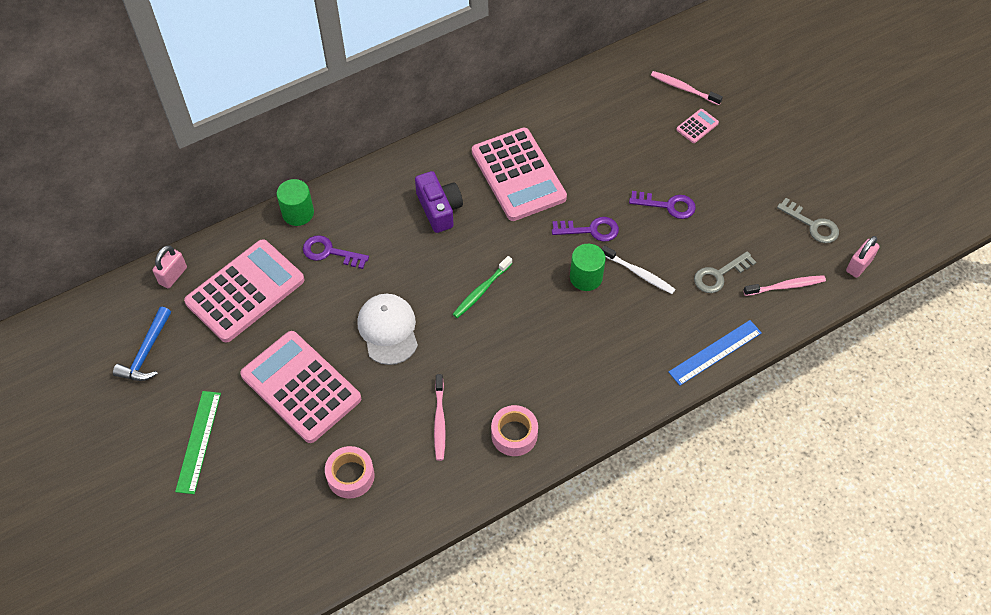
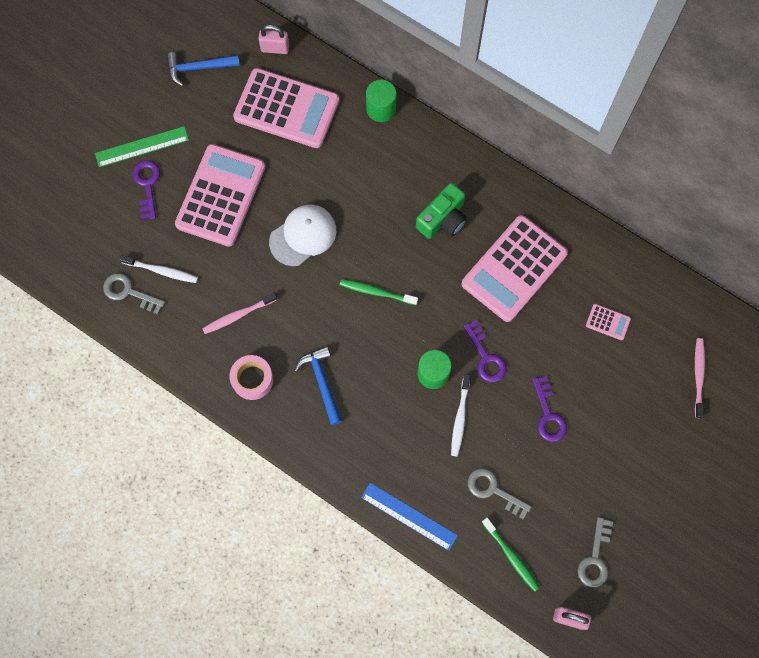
camera: 65 degrees right, 15 degrees up
purple key [303,235,369,269] -> purple key moved to [132,161,160,220]
pink tape [325,446,375,499] -> white toothbrush [120,255,198,283]
purple camera [415,171,463,233] -> green camera [416,183,467,239]
pink calculator [676,109,719,143] -> pink calculator moved to [586,304,631,340]
pink toothbrush [743,275,826,296] -> green toothbrush [482,518,540,592]
none -> grey key [103,273,165,315]
none -> blue hammer [294,346,342,425]

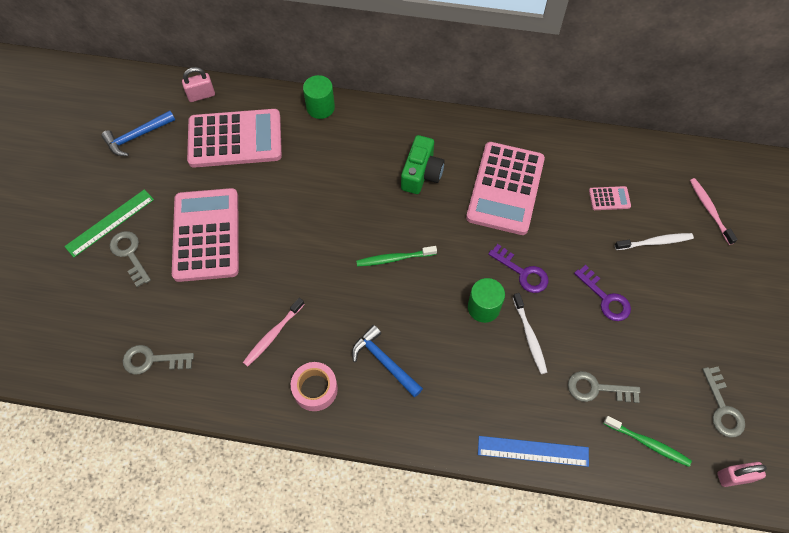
camera: 25 degrees left, 10 degrees down
white toothbrush [120,255,198,283] -> white toothbrush moved to [615,233,694,250]
purple key [132,161,160,220] -> grey key [110,231,151,287]
white cap [269,205,336,266] -> none

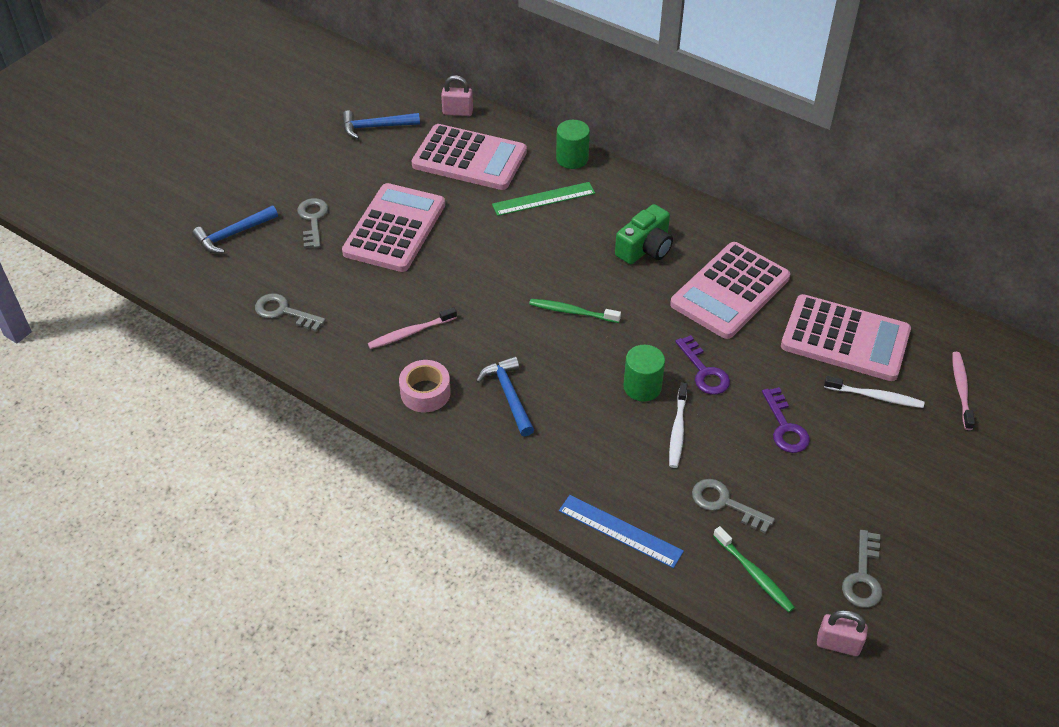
camera: 25 degrees right, 15 degrees down
green ruler [64,189,154,257] -> green ruler moved to [492,182,595,216]
pink calculator [589,186,631,210] -> pink calculator [781,294,911,381], size x2.49
none -> blue hammer [192,206,278,253]

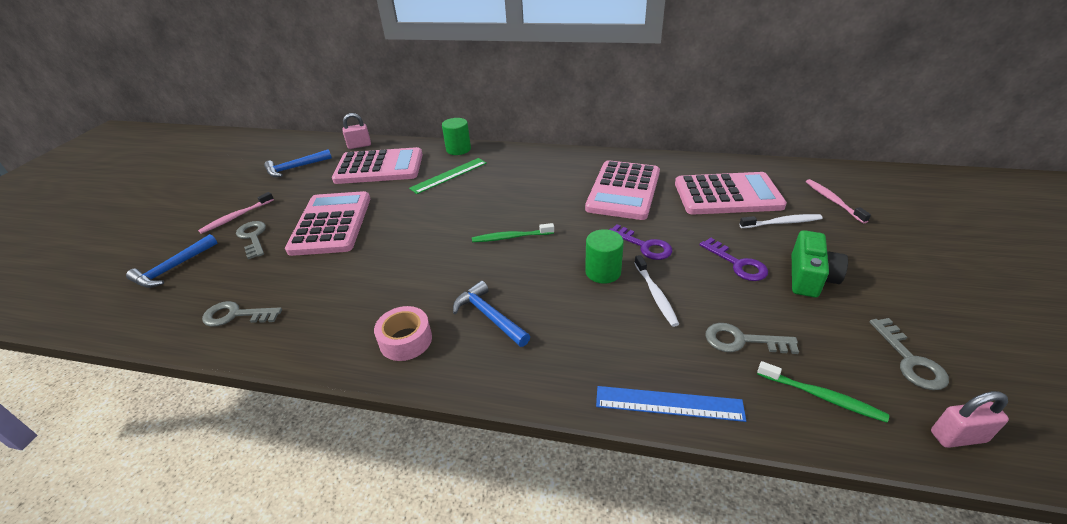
camera: 20 degrees left, 10 degrees down
pink toothbrush [368,307,457,349] -> pink toothbrush moved to [198,192,274,234]
green camera [615,204,673,264] -> green camera moved to [792,230,848,298]

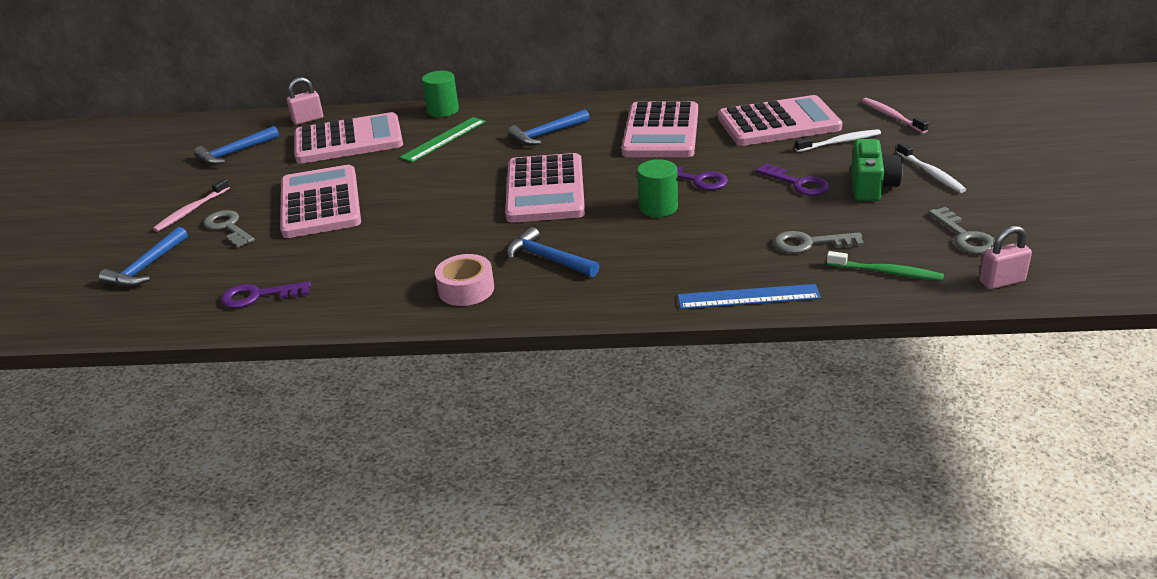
camera: 10 degrees left, 5 degrees down
grey key [202,301,282,327] -> purple key [221,281,311,308]
green toothbrush [472,223,554,242] -> pink calculator [505,153,585,223]
white toothbrush [635,255,679,327] -> white toothbrush moved to [897,142,966,193]
none -> blue hammer [508,109,590,145]

